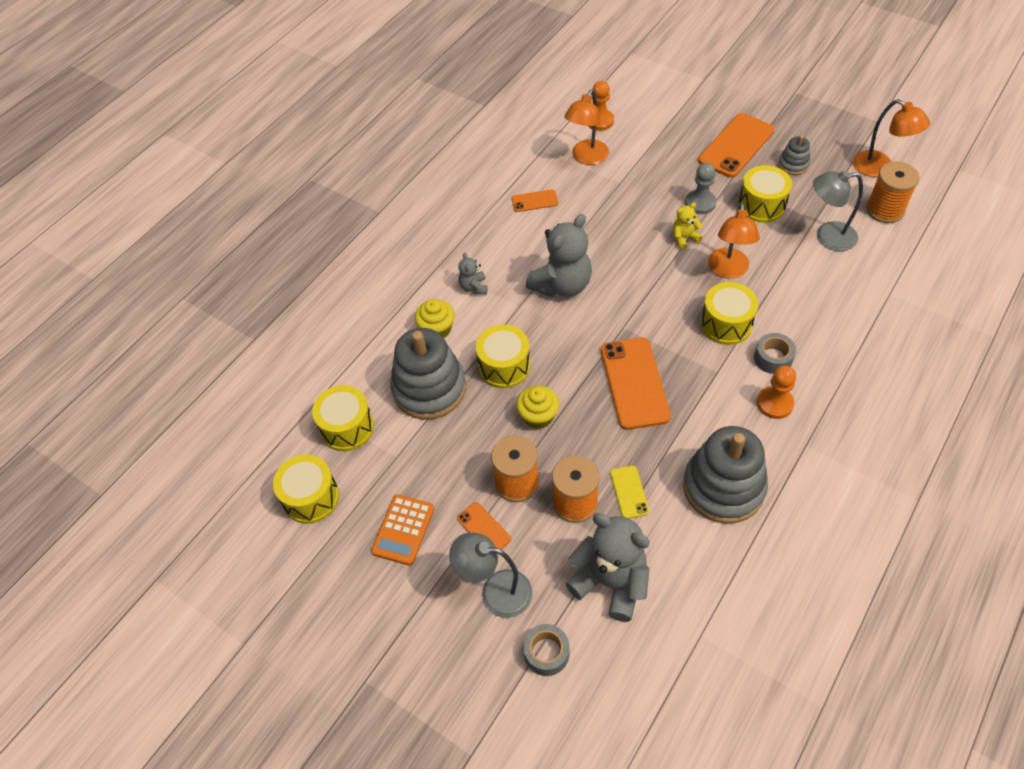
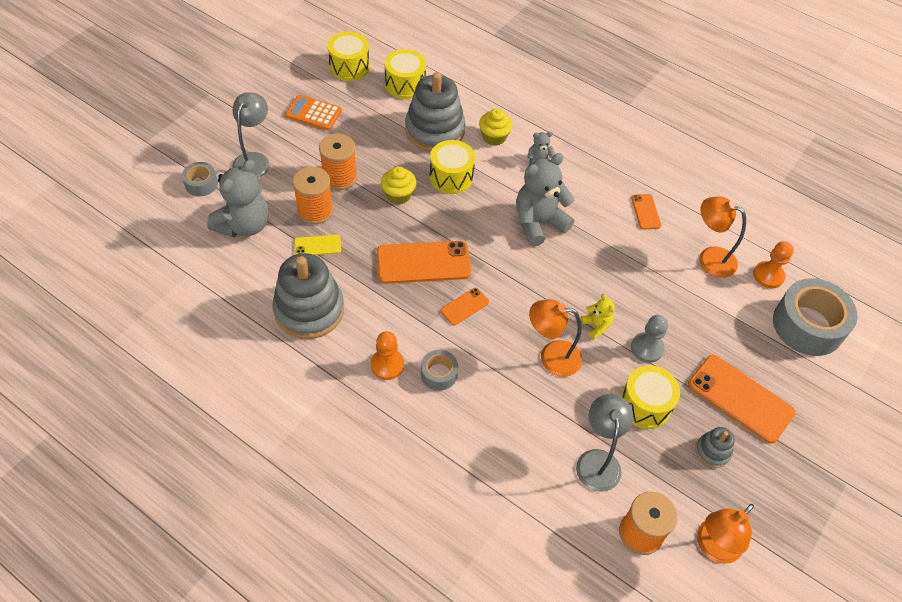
camera: 85 degrees right, 0 degrees up
orange phone [457,502,511,549] -> orange phone moved to [440,288,489,326]
grey teddy bear [526,214,592,297] -> grey teddy bear turned 105 degrees clockwise [516,153,575,247]
yellow drum [701,282,758,345] -> none
none -> grey tape [773,278,857,356]

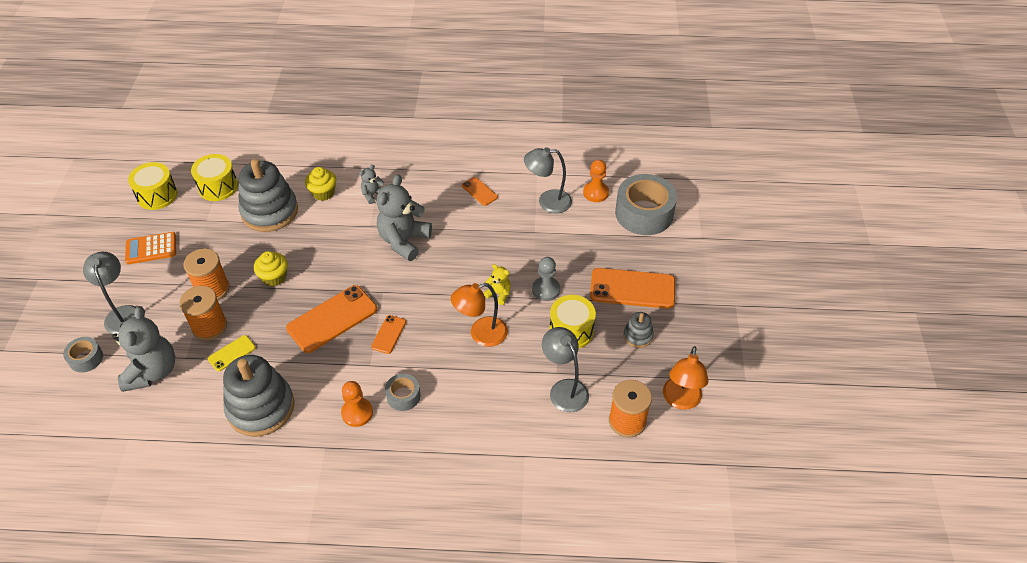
camera: 30 degrees left, 5 degrees down
yellow drum [430,140,475,194] -> none
orange lamp [699,197,746,278] -> grey lamp [524,147,572,213]

